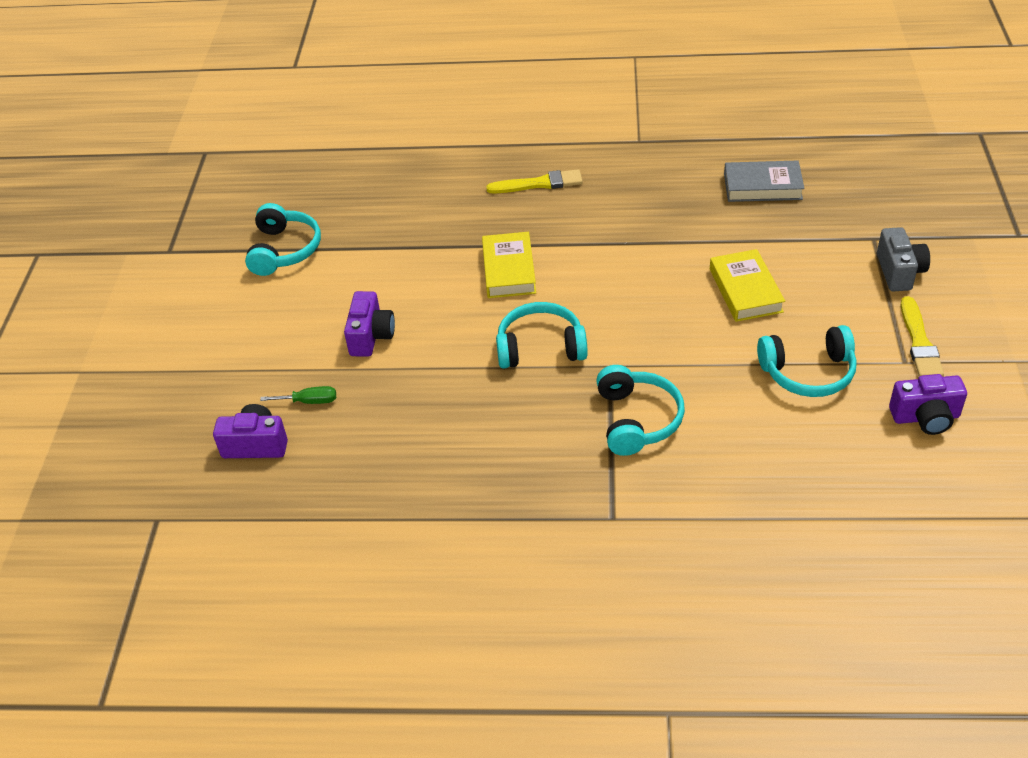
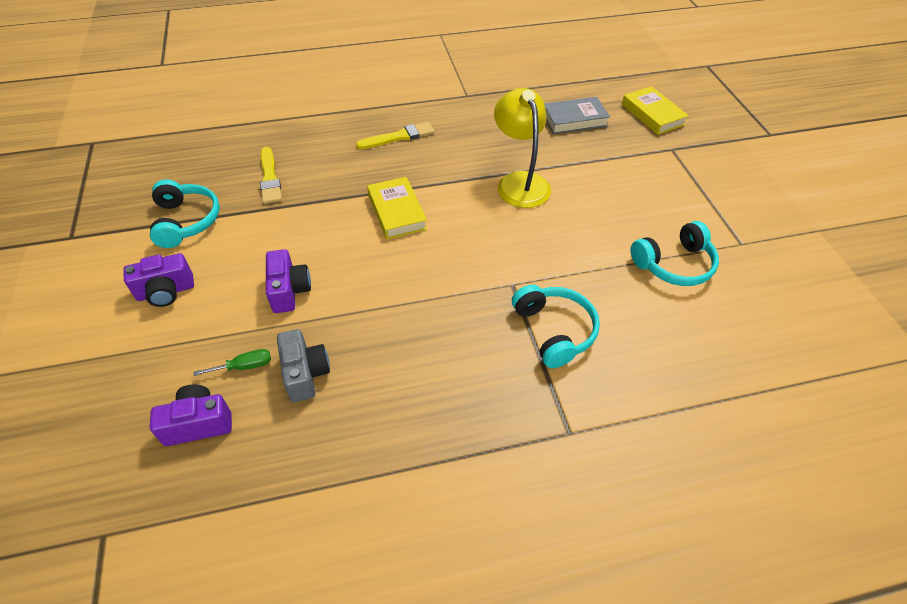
camera: 20 degrees left, 5 degrees up
turquoise headphones [496,302,588,369] -> none
yellow book [710,249,785,322] -> yellow book moved to [622,86,689,135]
grey camera [877,227,930,291] -> grey camera moved to [277,329,330,402]
purple camera [889,374,967,435] -> purple camera moved to [123,253,194,307]
yellow brush [901,296,944,377] -> yellow brush moved to [260,147,282,204]
none -> yellow lamp [494,88,551,208]

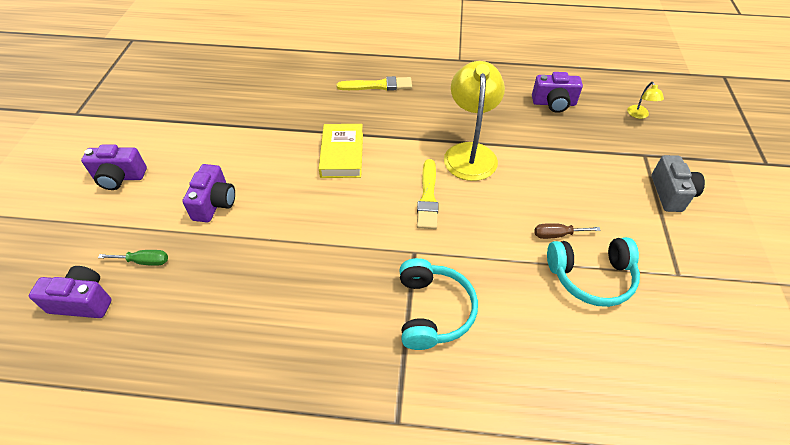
camera: 20 degrees right, 0 degrees up
turquoise headphones [150,180,220,248] -> none
yellow brush [260,147,282,204] -> yellow brush moved to [417,159,439,229]
grey camera [277,329,330,402] -> grey camera moved to [651,155,705,212]
grey book [544,97,610,134] -> purple camera [532,72,583,113]
yellow book [622,86,689,135] -> yellow lamp [627,82,664,119]
none -> brown screwdriver [534,223,601,239]

